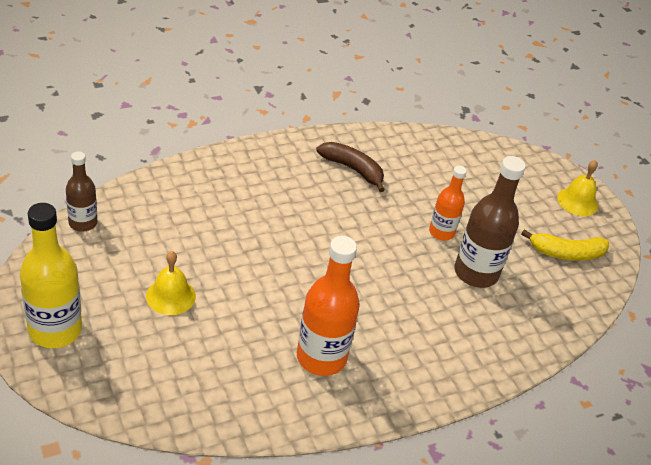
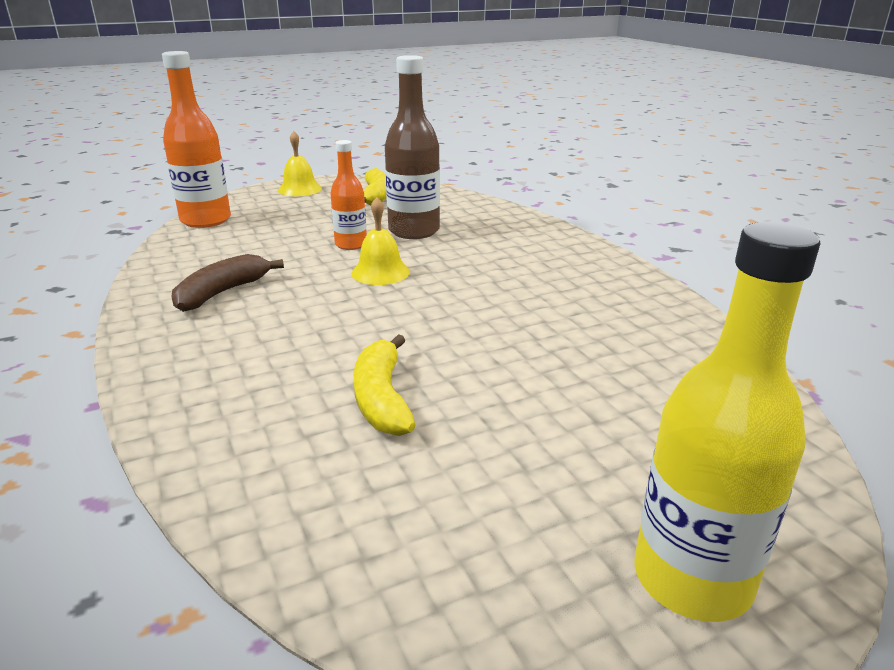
camera: 85 degrees left, 15 degrees down
brown bottle [66,151,97,232] -> none
yellow bell [146,251,196,315] -> yellow bell moved to [351,197,410,285]
orange bottle [297,236,360,376] -> orange bottle moved to [162,51,231,228]
none -> yellow banana [354,334,415,436]

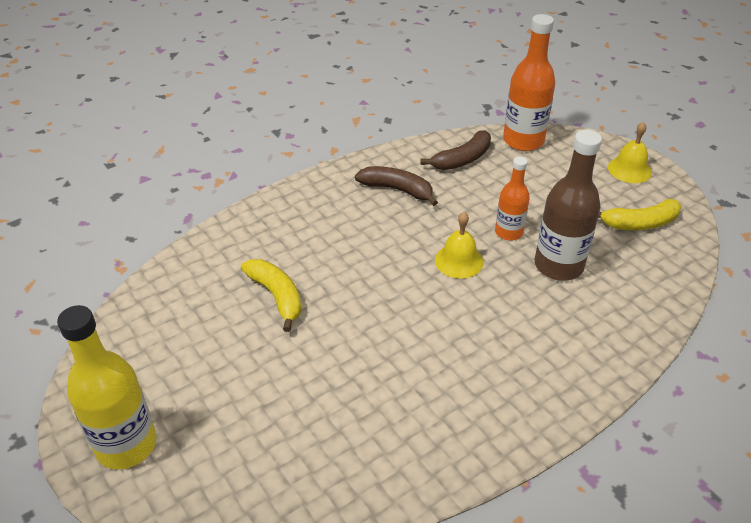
camera: 80 degrees right, 15 degrees up
yellow banana [354,334,415,436] -> yellow banana turned 75 degrees clockwise [241,259,301,332]
none -> brown banana [420,130,491,170]

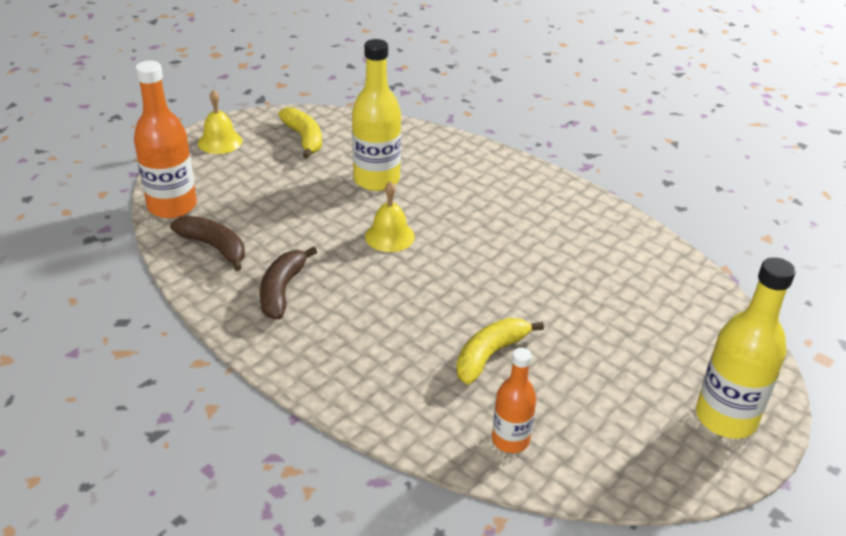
camera: 105 degrees left, 5 degrees down
orange bottle [495,156,530,240] -> orange bottle moved to [492,348,536,453]
brown bottle [535,130,602,281] -> yellow bottle [352,39,401,191]

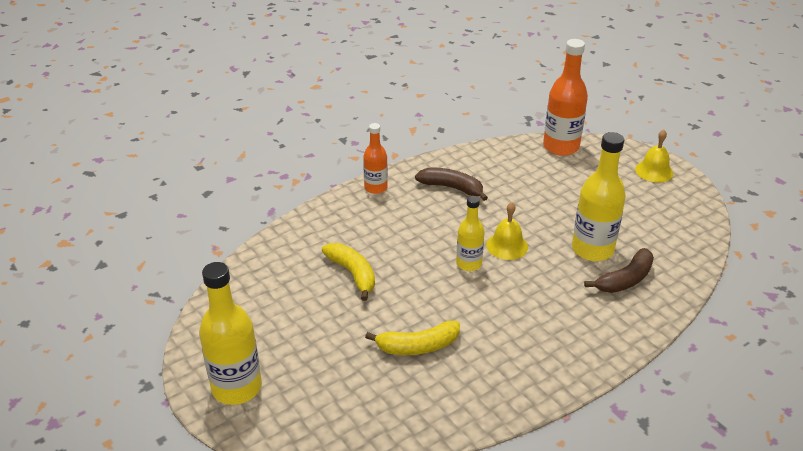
camera: 105 degrees right, 0 degrees up
brown banana [170,215,245,271] -> brown banana moved to [584,248,654,293]
yellow banana [278,107,322,159] -> yellow banana moved to [365,321,460,355]
orange bottle [492,348,536,453] -> orange bottle moved to [363,123,388,194]
none -> yellow bottle [456,196,485,271]

